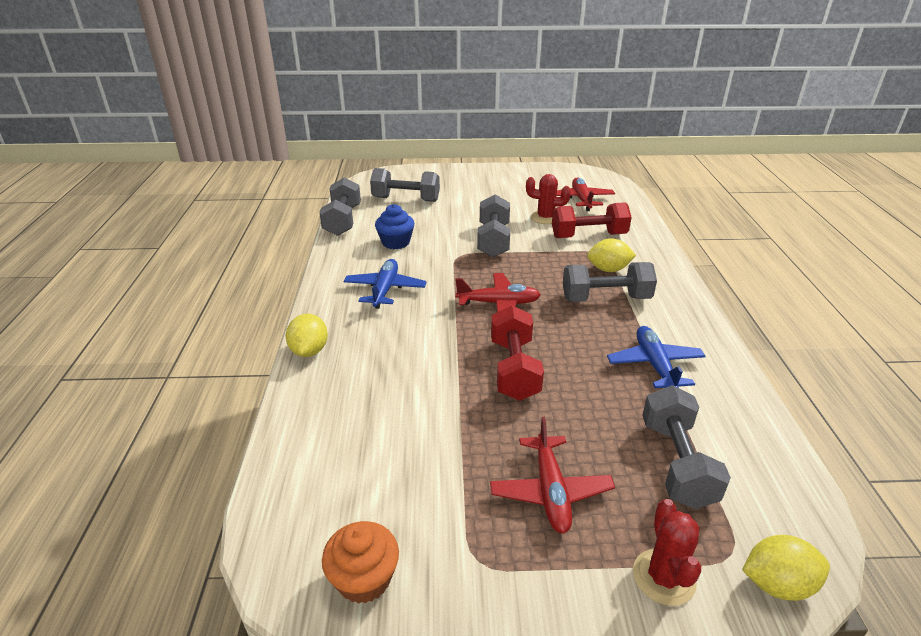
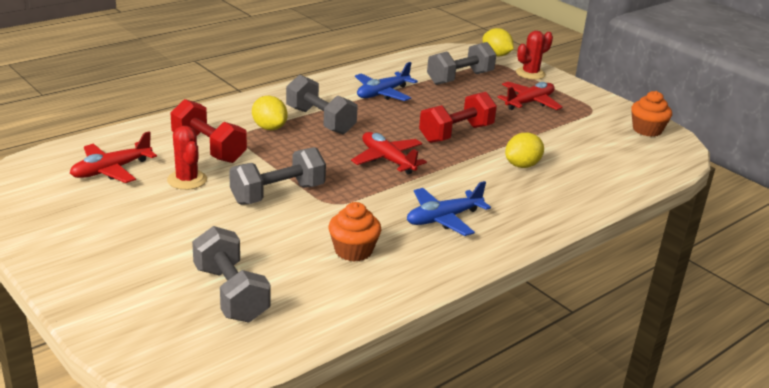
camera: 130 degrees left, 5 degrees down
yellow lemon [286,314,328,357] -> yellow lemon moved to [505,133,544,168]
grey dumbbell [319,177,361,236] -> none
blue cupcake [375,204,414,249] -> orange cupcake [329,202,381,262]

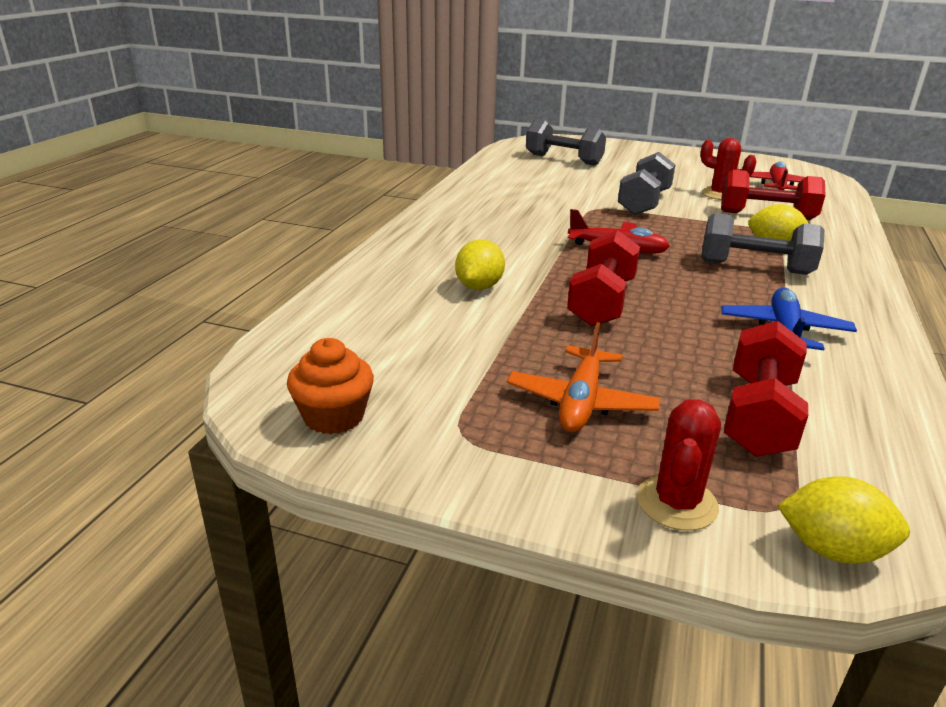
camera: 150 degrees right, 0 degrees up
orange cupcake [329,202,381,262] -> none
blue plane [407,181,491,236] -> none
grey dumbbell [427,42,496,85] -> red dumbbell [724,321,808,457]
red plane [497,82,563,110] -> orange plane [507,322,660,432]

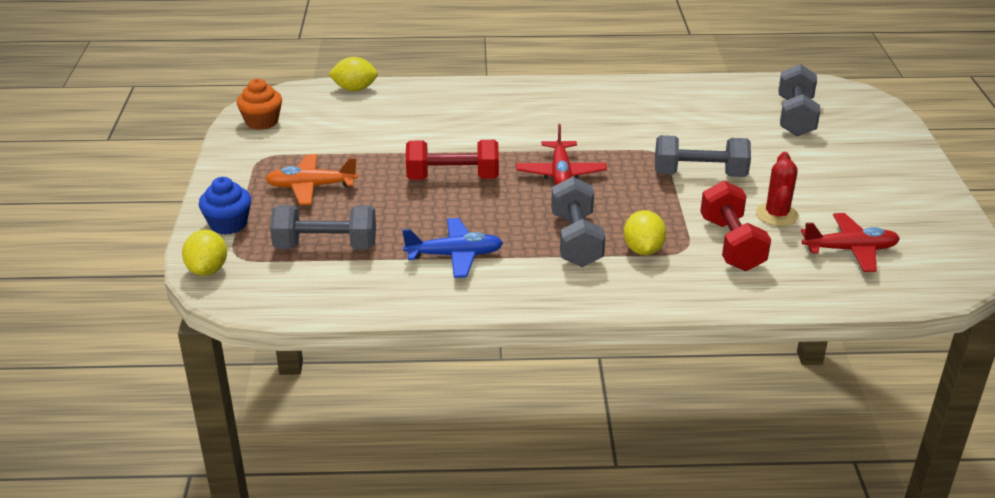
camera: 70 degrees right, 5 degrees up
yellow lemon [455,239,505,290] -> yellow lemon moved to [328,57,378,91]
red cactus [637,399,721,531] -> blue cupcake [199,177,251,235]
red dumbbell [724,321,808,457] -> grey dumbbell [270,205,376,249]

